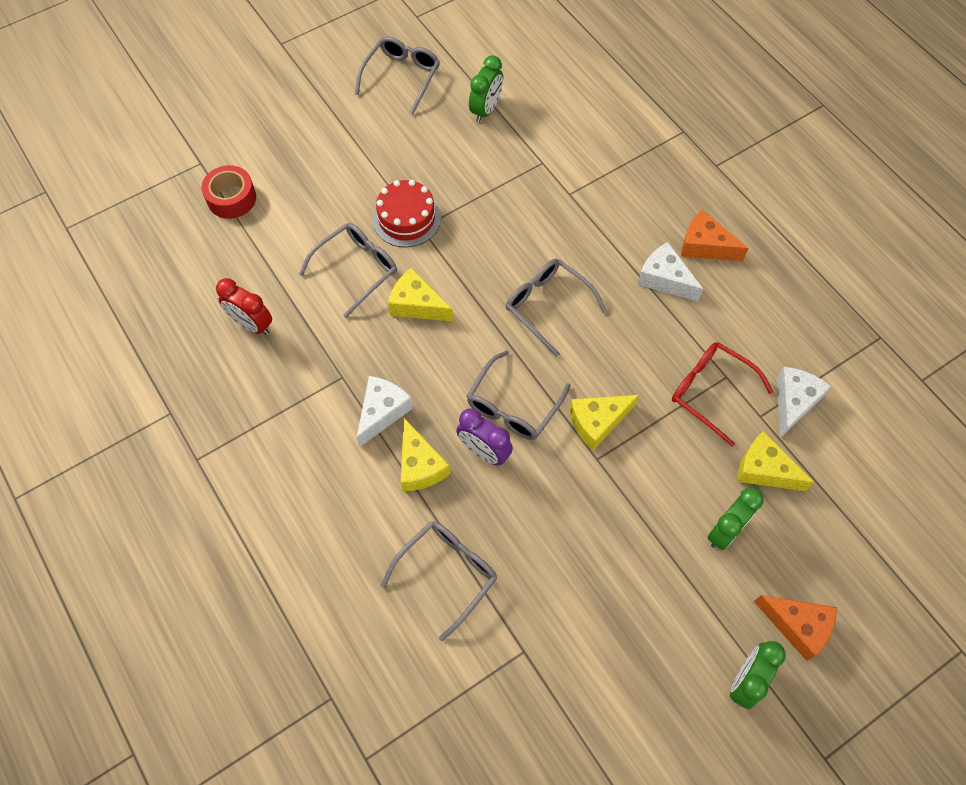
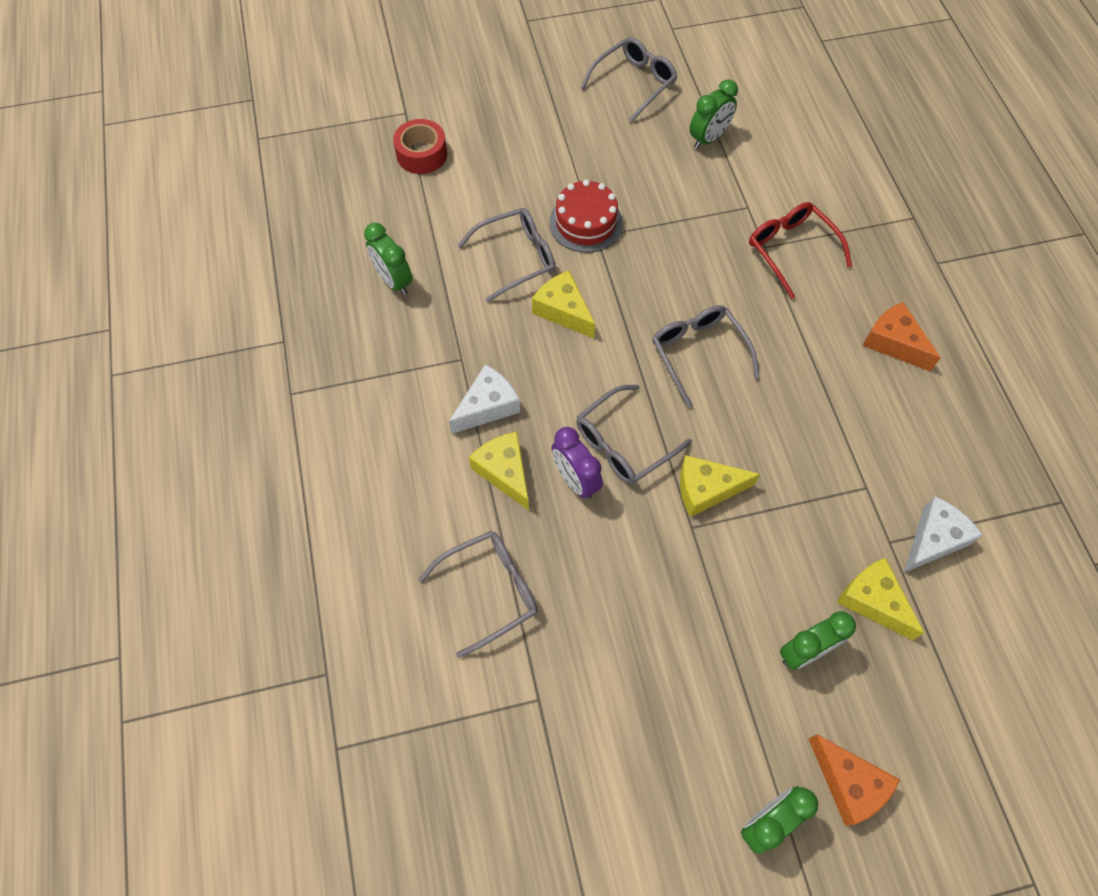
camera: 20 degrees right, 0 degrees up
red clock [216,278,272,335] -> green clock [364,223,412,295]
yellow cheese [400,418,450,491] -> yellow cheese turned 150 degrees clockwise [469,432,529,510]
white cheese [637,242,703,301] -> none
red glasses [672,342,773,447] -> red glasses moved to [749,202,852,299]

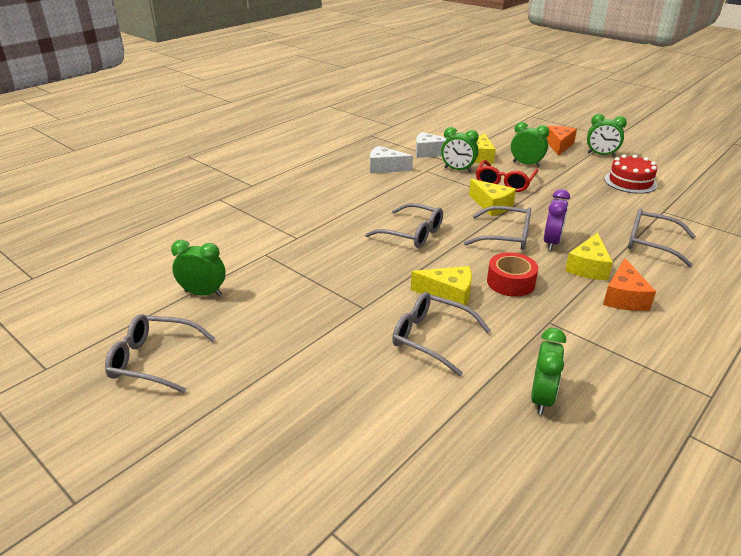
camera: 125 degrees left, 30 degrees down
red tape [393,119,447,174] -> red tape moved to [487,252,538,297]
white cheese [449,365,520,434] -> white cheese moved to [370,146,413,173]
yellow cheese [532,271,595,338] -> yellow cheese turned 90 degrees counterclockwise [411,266,472,306]
red cake [549,179,623,253] -> red cake moved to [604,154,658,194]
grey glasses [652,305,760,408] -> grey glasses turned 90 degrees counterclockwise [365,203,443,248]
red glasses [749,202,852,299] -> red glasses moved to [476,160,538,192]
orange cheese [863,302,941,371] -> orange cheese moved to [603,258,656,311]
none -> green clock [441,127,479,172]

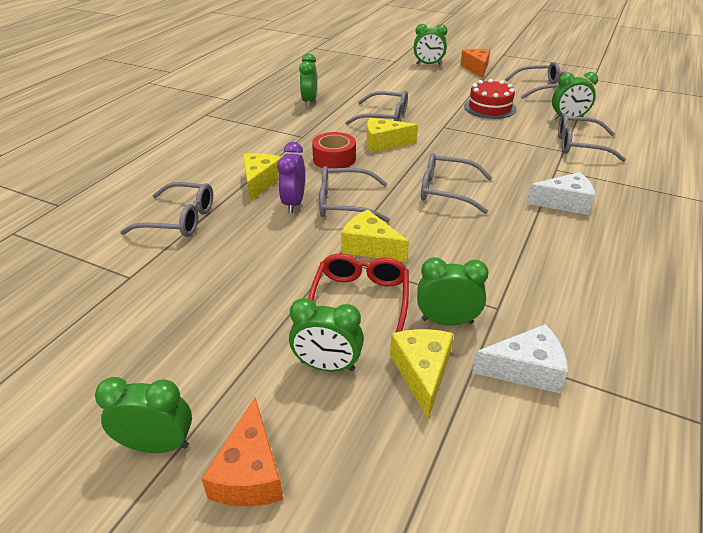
camera: 165 degrees right, 5 degrees up
white cheese [370,146,413,173] -> white cheese moved to [527,172,595,215]
orange cheese [603,258,656,311] -> orange cheese moved to [460,49,490,78]
red cake [604,154,658,194] -> red cake moved to [464,79,516,119]
none -> green clock [414,24,447,65]
none -> grey glasses [558,113,626,162]

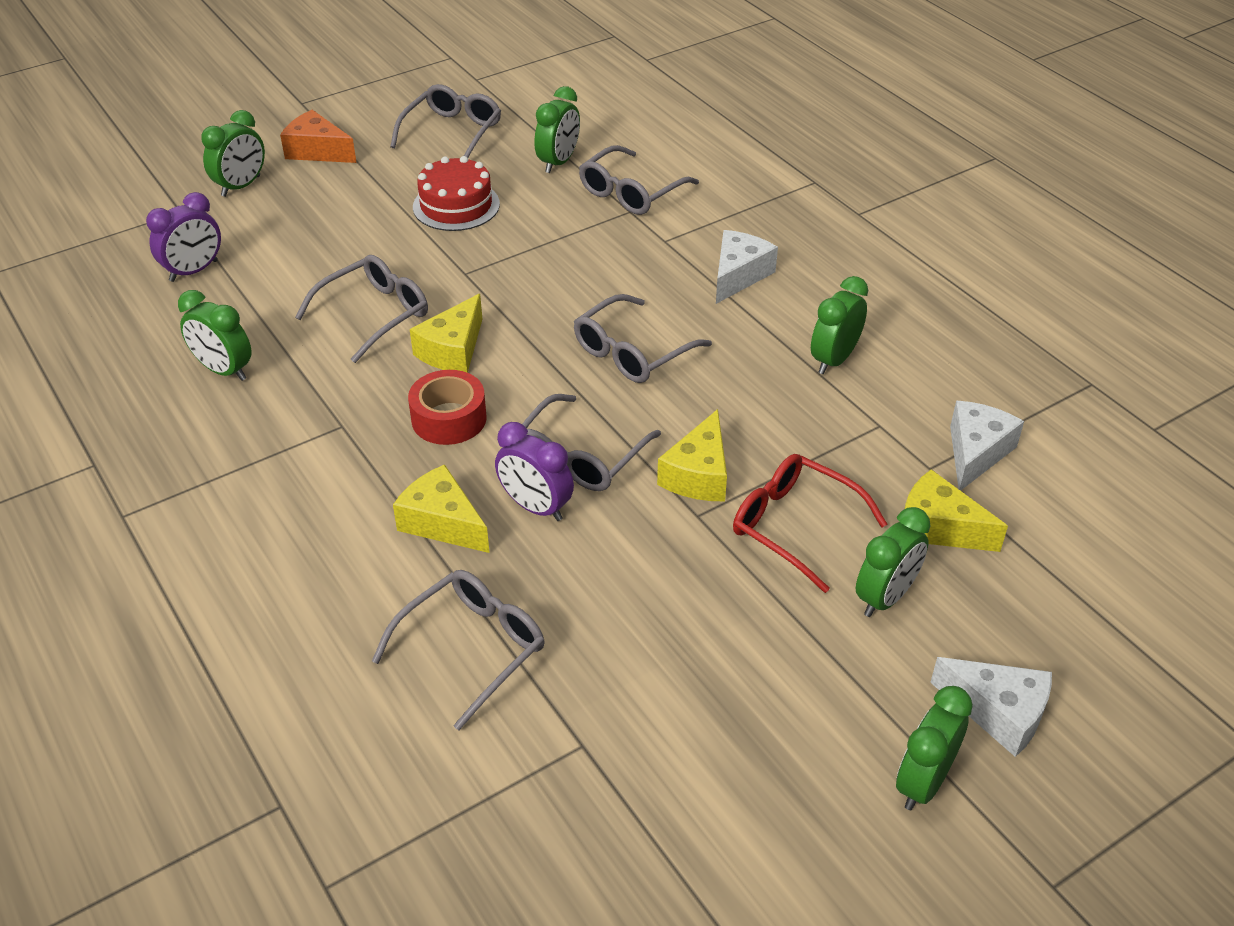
camera: 60 degrees left, 5 degrees up
orange cheese [201,398,284,506] -> white cheese [930,657,1052,757]
yellow cheese [341,210,409,262] -> yellow cheese turned 45 degrees counterclockwise [657,409,727,501]
green clock [417,257,489,325] -> green clock moved to [811,276,868,374]
none -> purple clock [146,192,221,282]

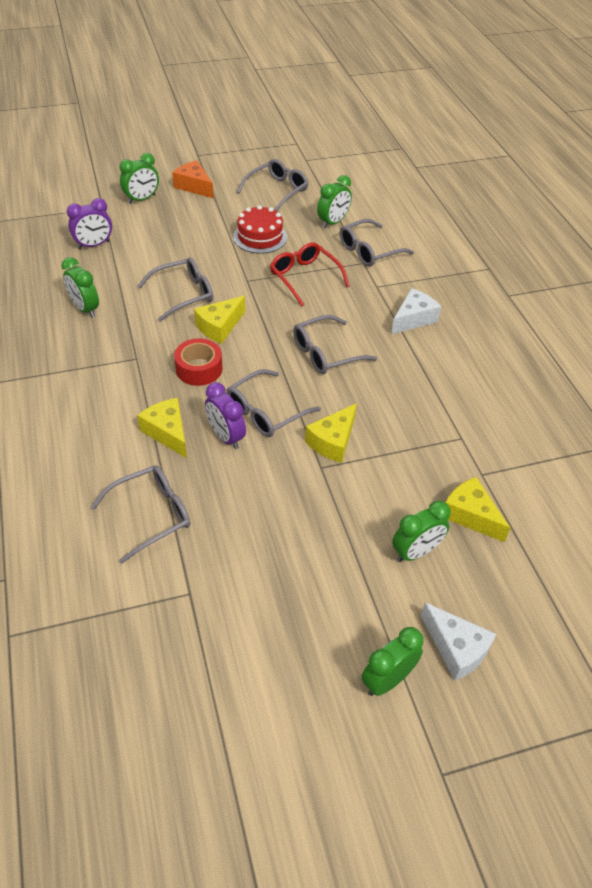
camera: 15 degrees right, 5 degrees up
red glasses [733,454,887,593] -> red glasses moved to [270,242,350,306]
green clock [811,276,868,374] -> none
white cheese [950,401,1024,491] -> none

